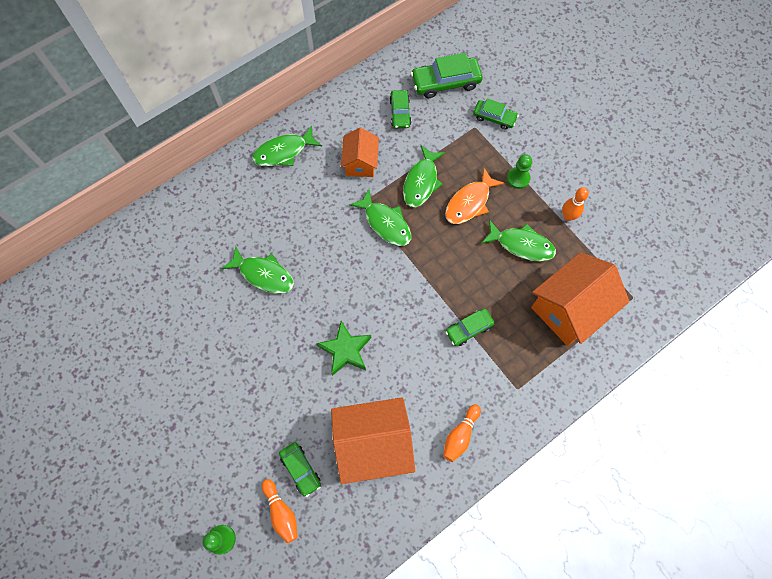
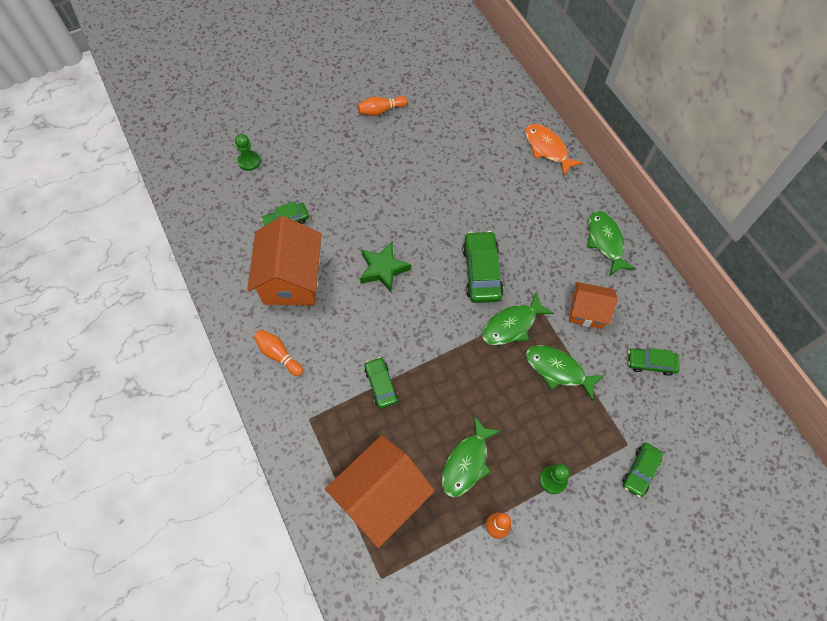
camera: 100 degrees right, 5 degrees down
green fish [221,246,294,294] -> none
orange bowling pin [262,479,298,543] -> orange bowling pin moved to [358,96,408,116]
green car [411,53,483,98] -> green car moved to [463,231,504,303]
orange fish [445,168,505,224] -> orange fish moved to [525,124,583,176]
orange house [531,252,629,346] -> orange house turned 75 degrees clockwise [325,435,435,548]

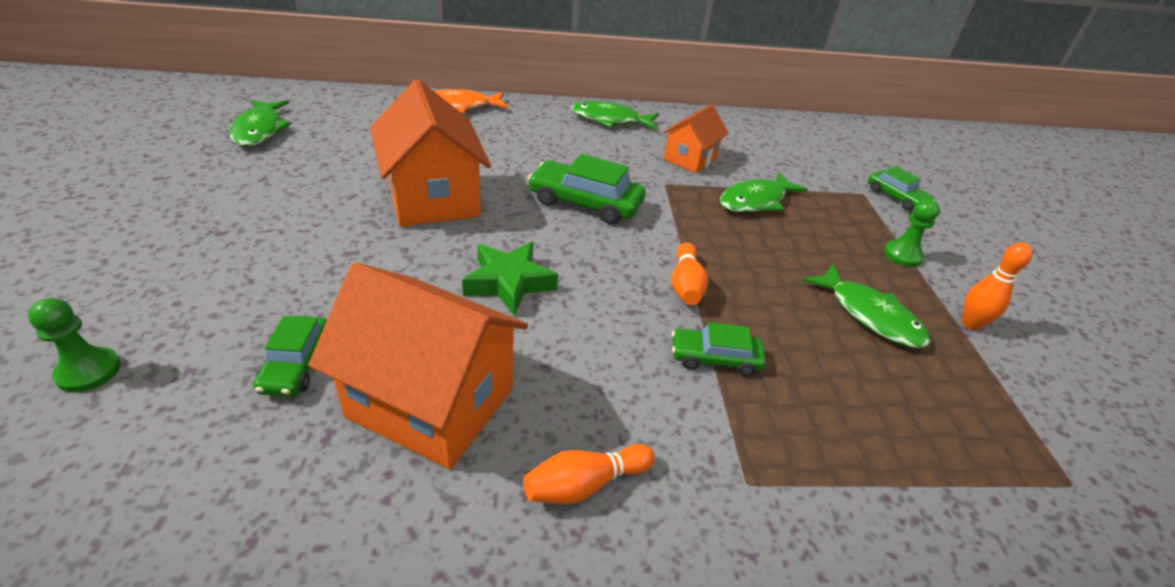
camera: 70 degrees left, 25 degrees down
orange house [325,435,435,548] -> orange house moved to [370,79,491,227]
orange bowling pin [358,96,408,116] -> orange bowling pin moved to [672,243,708,305]
green fish [482,292,554,345] -> green fish moved to [230,100,291,147]
green car [628,348,680,376] -> none

